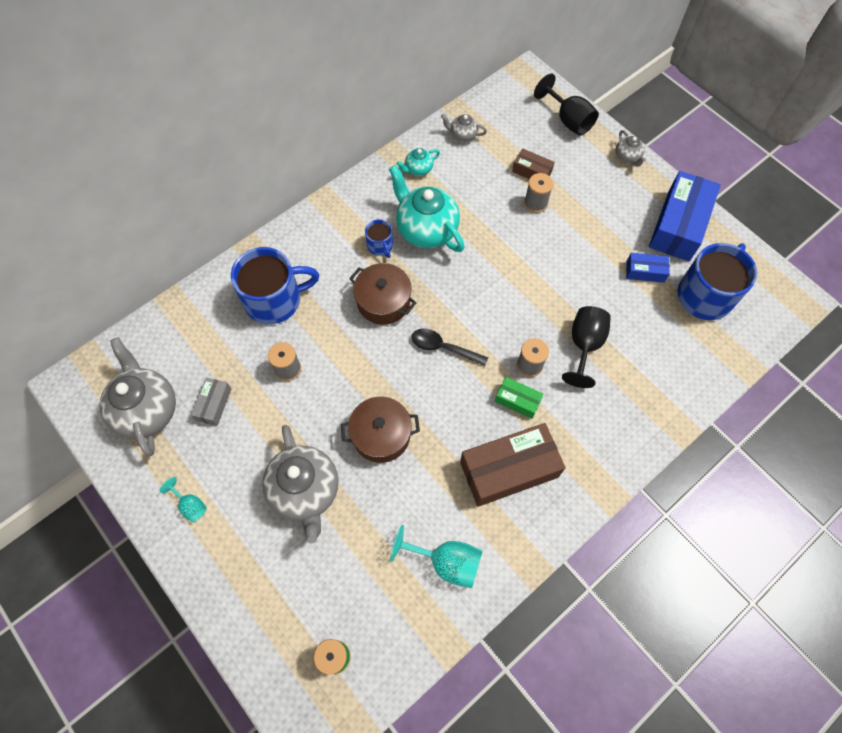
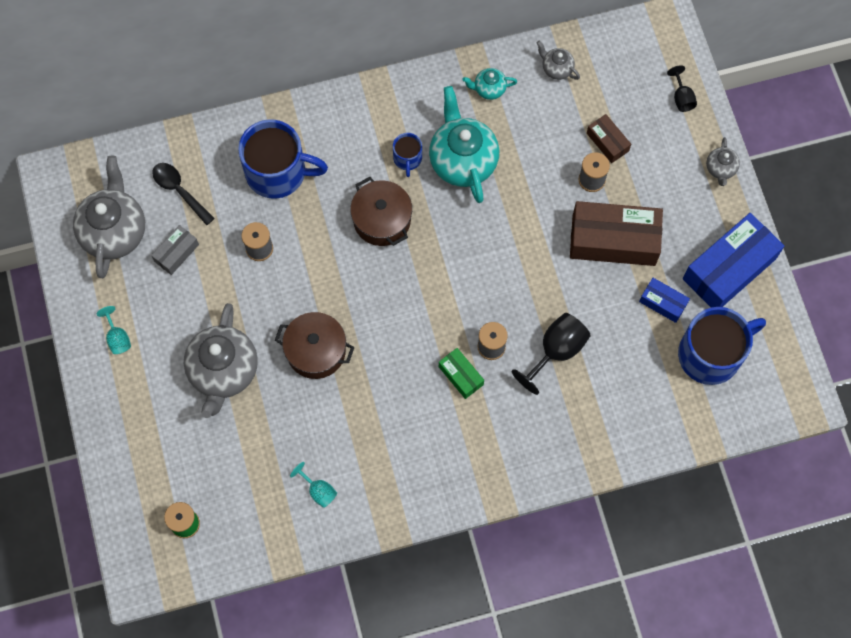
camera: 25 degrees right, 5 degrees up
turquoise goblet [390,525,483,588] -> turquoise goblet [290,462,337,508], size x0.56
black spoon [412,328,488,366] -> black spoon moved to [152,163,215,225]
brown box [460,423,566,507] -> brown box moved to [570,201,663,266]
black goblet [534,73,599,136] -> black goblet [667,65,697,112], size x0.56

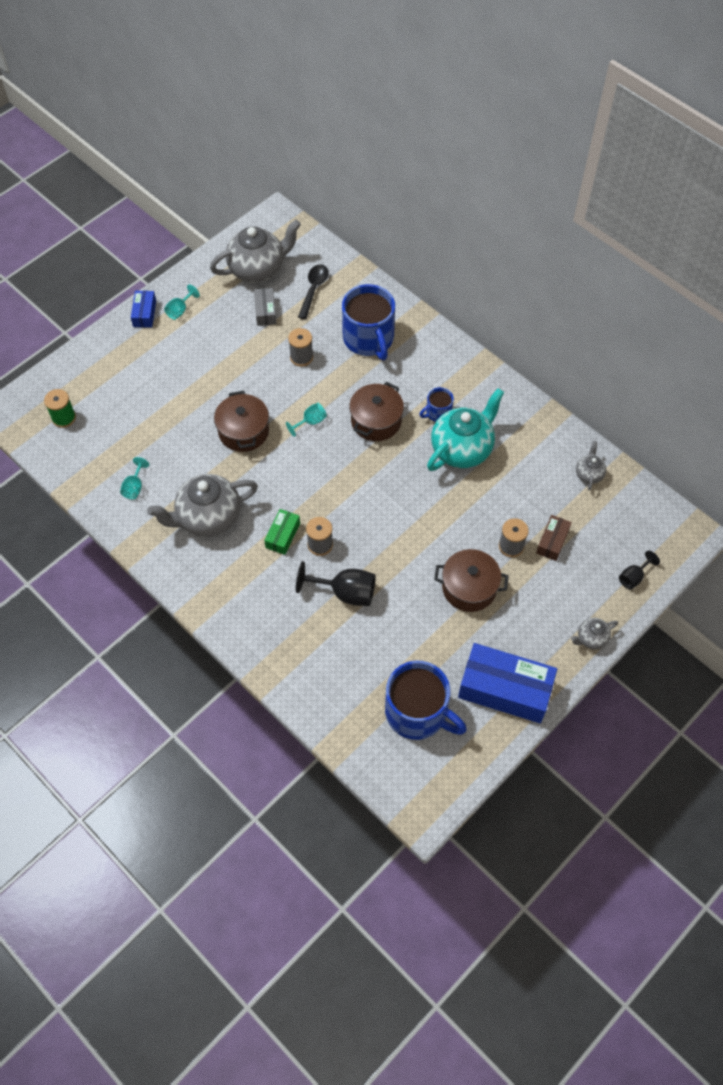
camera: 60 degrees right, 10 degrees down
grey box [151,225,199,275] -> grey box turned 75 degrees clockwise [254,288,276,326]
grey teapot [184,303,258,418] -> grey teapot moved to [147,474,258,537]
turquoise teapot [462,68,517,100] -> none
brown box [570,201,663,266] -> brown pot [434,549,509,612]
blue box [639,278,690,323] -> blue box moved to [131,291,156,328]
none -> turquoise goblet [286,403,327,437]

